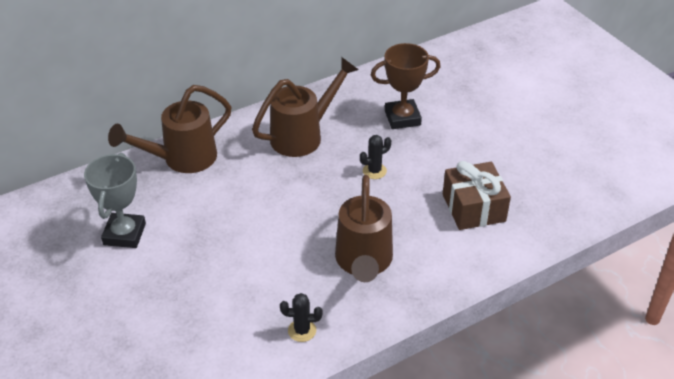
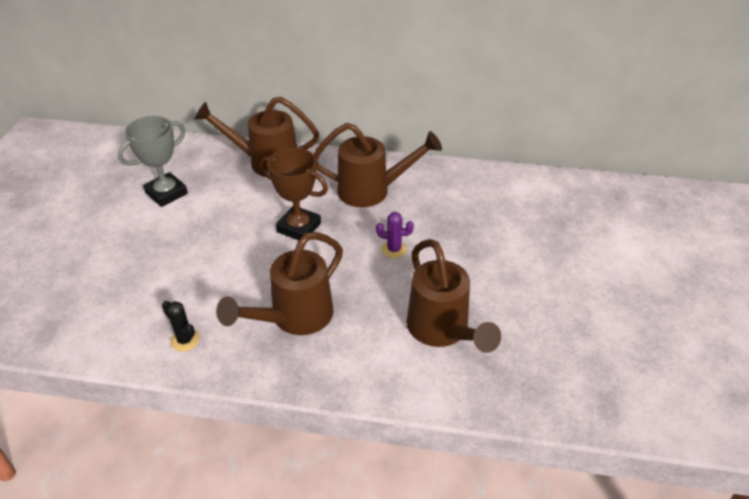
camera: 40 degrees right, 0 degrees up
black cactus [360,135,391,179] -> purple cactus [376,212,414,258]
brown trophy [371,43,441,129] -> brown trophy moved to [261,148,328,240]
brown gift [443,161,511,230] -> brown watering can [406,239,501,353]

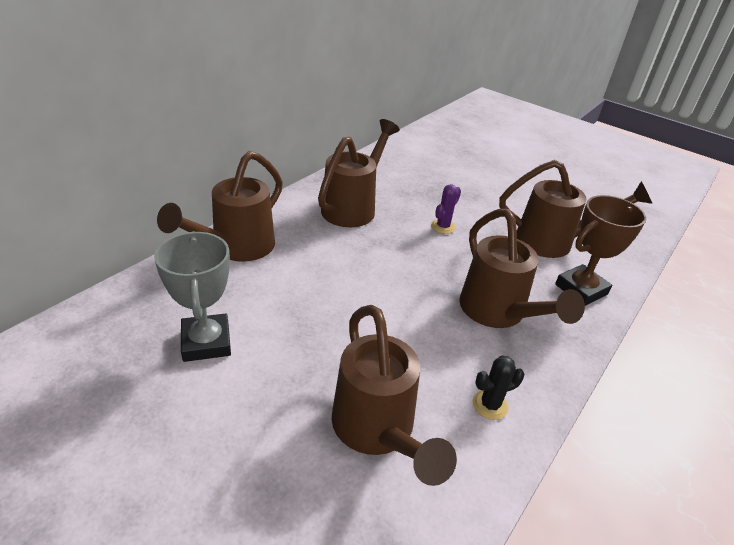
camera: 65 degrees left, 5 degrees down
brown trophy [261,148,328,240] -> brown trophy moved to [555,195,647,306]
none -> brown watering can [332,305,457,486]

